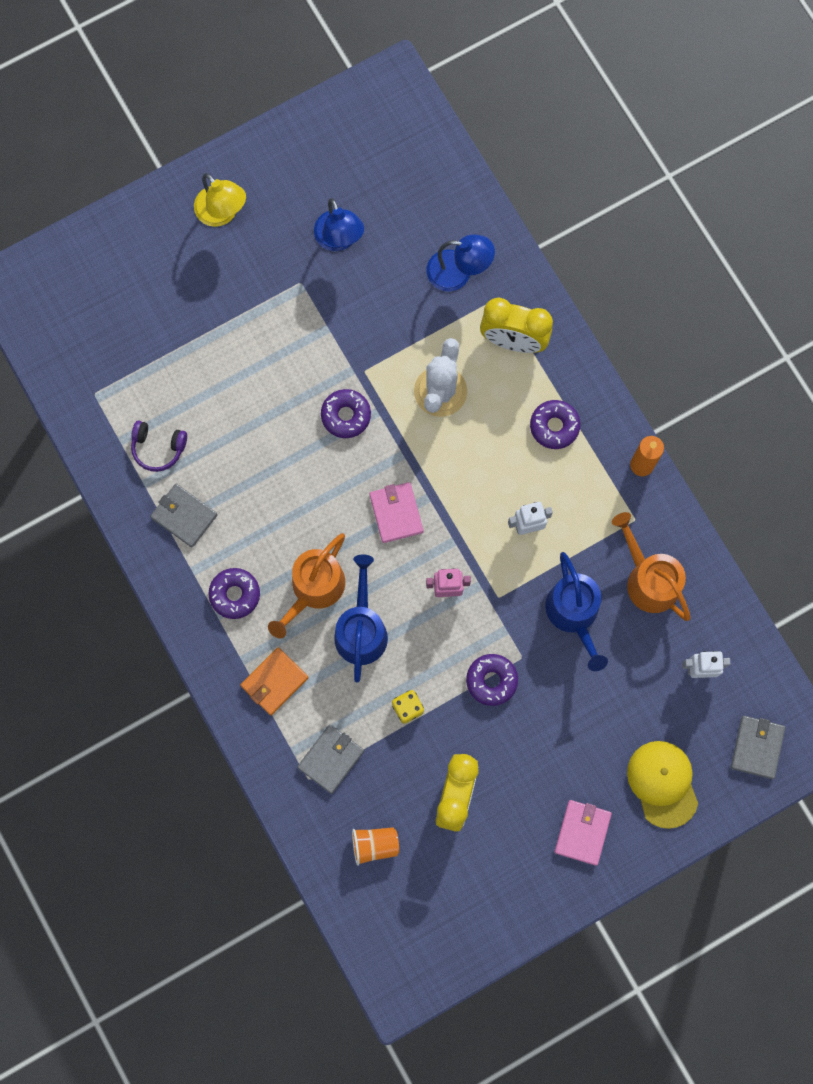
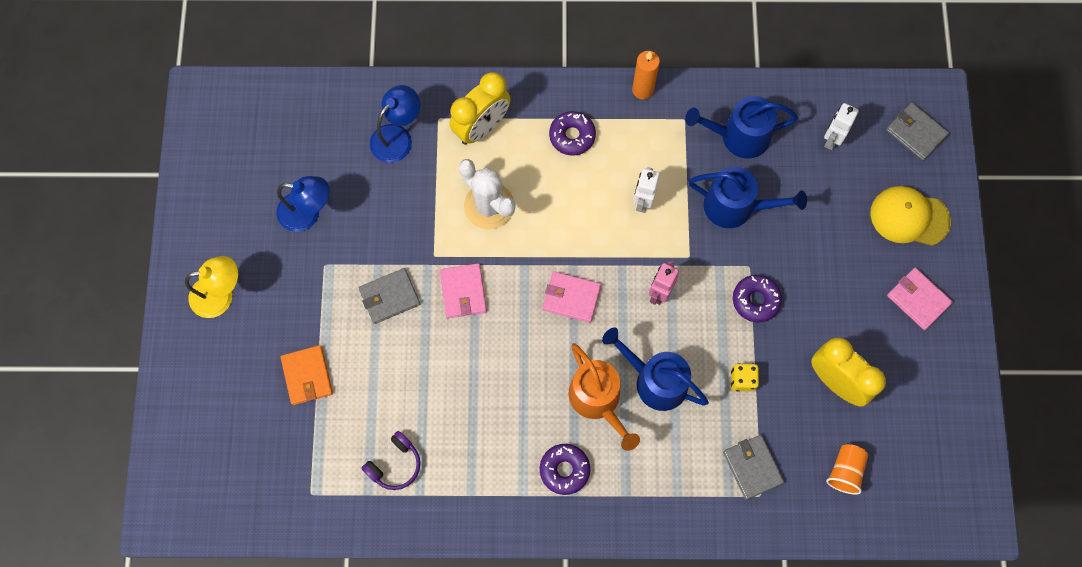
camera: 60 degrees left, 5 degrees down
grey wallet [150,484,218,548] -> grey wallet moved to [359,268,420,324]
orange wallet [240,647,308,715] -> orange wallet moved to [281,345,333,405]
purple donut [321,389,371,438] -> pink wallet [440,263,487,318]
orange watering can [612,512,691,621] -> blue watering can [685,96,798,158]

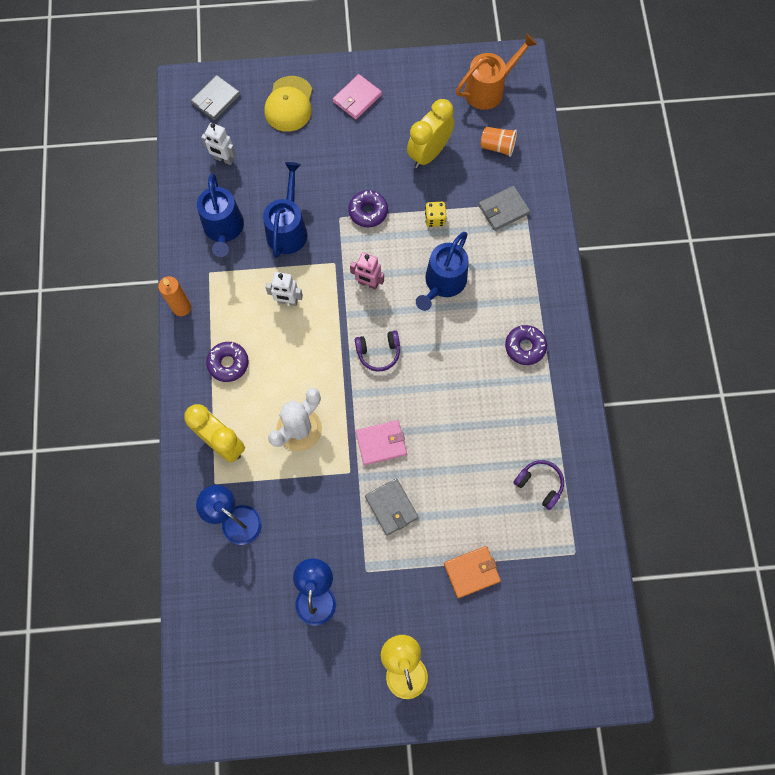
camera: 95 degrees left, 0 degrees up
pink wallet [543,271,601,323] -> purple headphones [355,331,400,371]
orange watering can [568,343,640,451] -> orange watering can moved to [456,33,537,110]

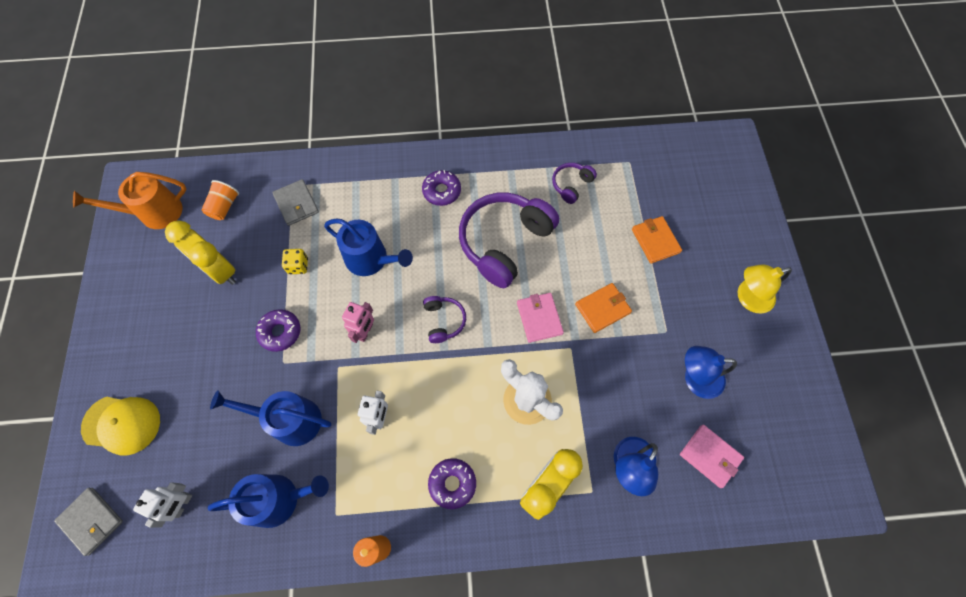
camera: 90 degrees left, 5 degrees down
pink wallet [333,74,382,120] -> pink wallet moved to [680,425,744,488]
grey wallet [365,478,418,536] -> orange wallet [575,283,632,333]
orange watering can [456,33,537,110] -> orange watering can turned 75 degrees counterclockwise [73,172,186,229]
none -> purple headphones [459,193,559,288]

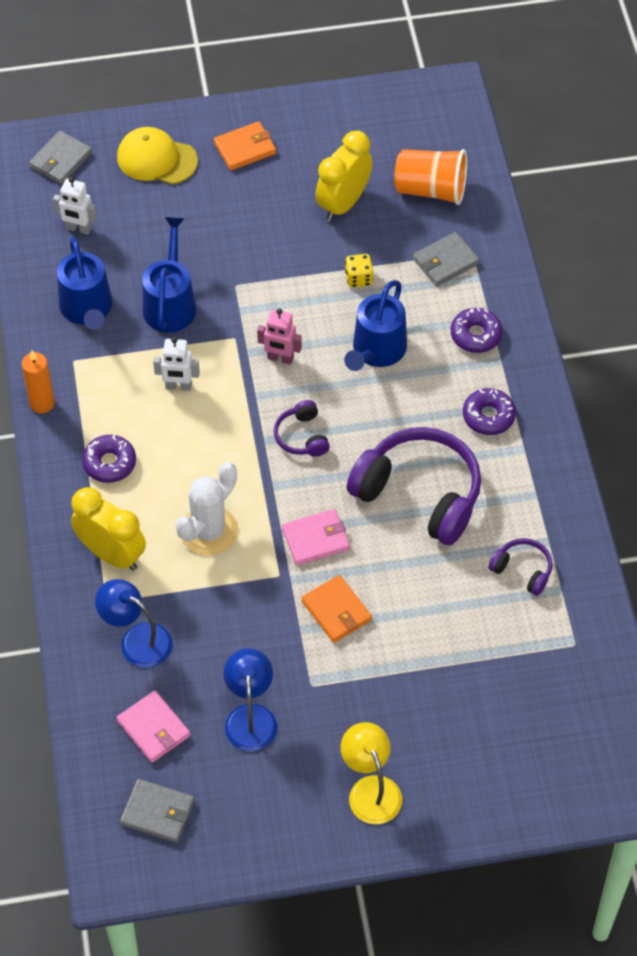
camera: 85 degrees right, 10 degrees down
orange watering can [73,172,186,229] -> none
yellow cap [81,397,160,456] -> yellow cap turned 105 degrees clockwise [117,127,198,185]
orange cup [201,180,239,220] -> orange cup [394,149,467,205], size x1.61
purple donut [256,309,300,352] -> purple donut moved to [451,307,503,353]
purple headphones [423,296,466,343] -> purple headphones turned 90 degrees clockwise [274,400,330,457]
orange wallet [632,216,682,264] -> orange wallet moved to [214,121,276,170]
pink wallet [680,425,744,488] -> pink wallet turned 75 degrees counterclockwise [117,691,190,763]
none -> grey wallet [120,779,195,843]

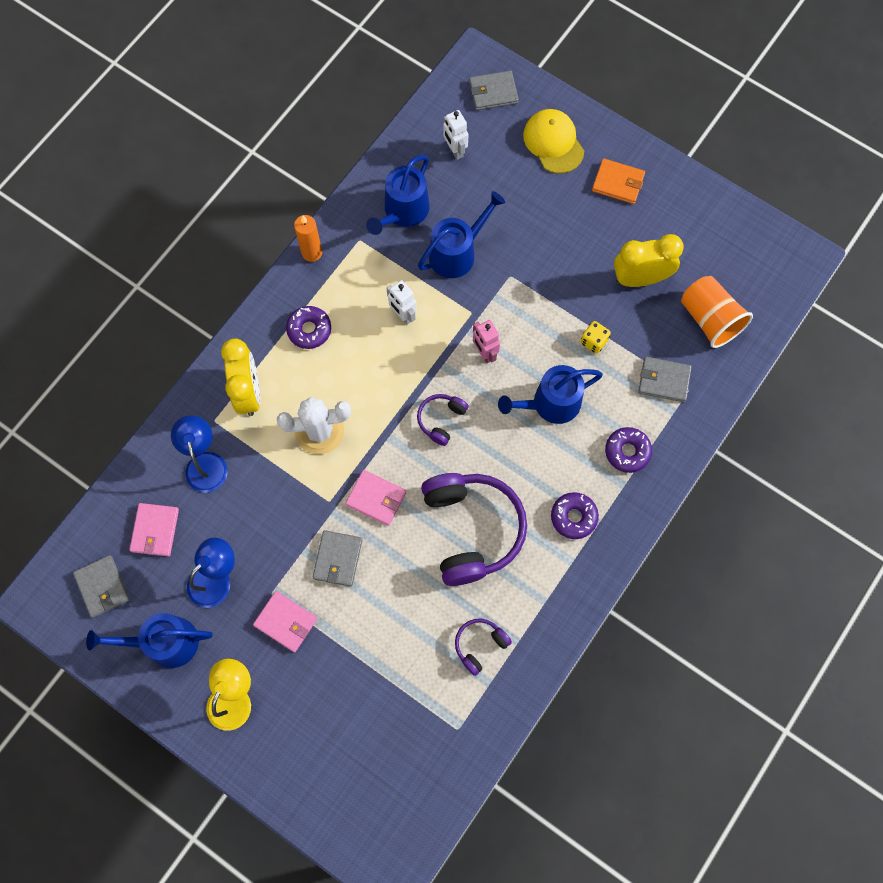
camera: 45 degrees right, 15 degrees up
orange wallet [302,575,372,643] -> grey wallet [313,530,362,587]
purple headphones [488,538,553,596] -> purple headphones turned 120 degrees counterclockwise [455,619,512,676]
none -> blue watering can [86,613,213,668]
none -> pink wallet [253,591,317,652]

